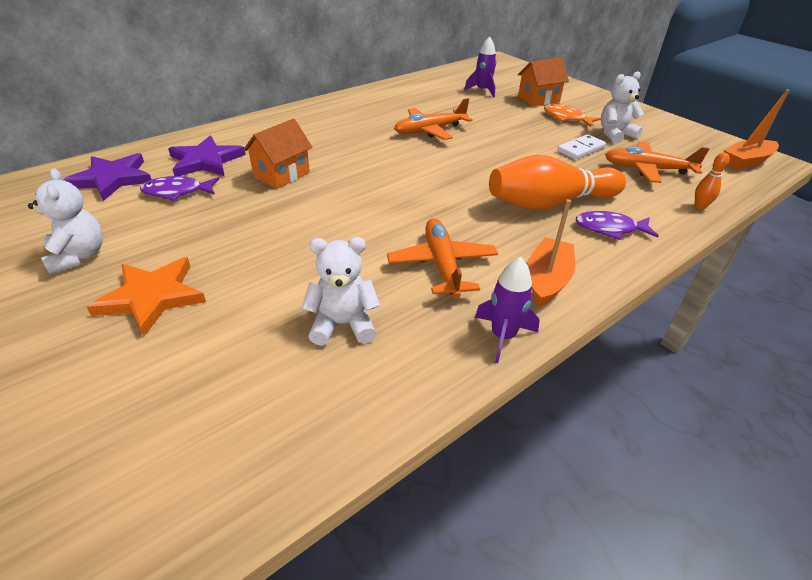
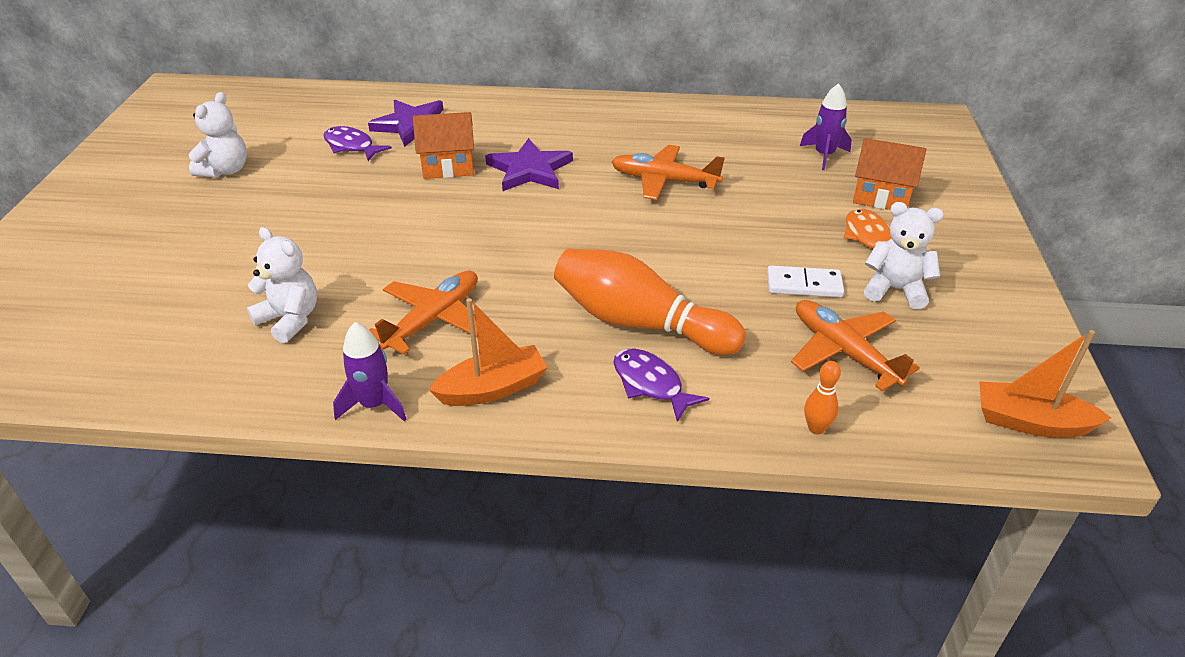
camera: 45 degrees right, 0 degrees up
purple star [63,153,152,201] -> purple star moved to [485,138,573,191]
orange star [87,257,206,336] -> none

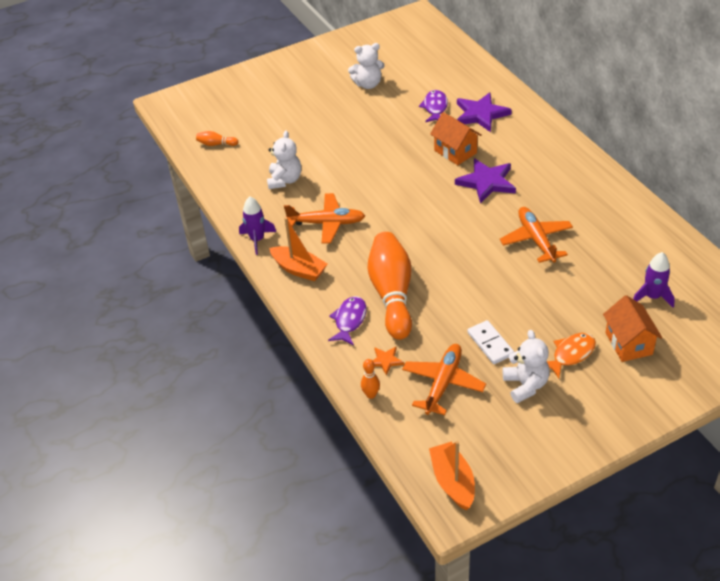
camera: 60 degrees right, 5 degrees up
none -> orange bowling pin [196,131,238,146]
none -> orange star [372,347,404,376]

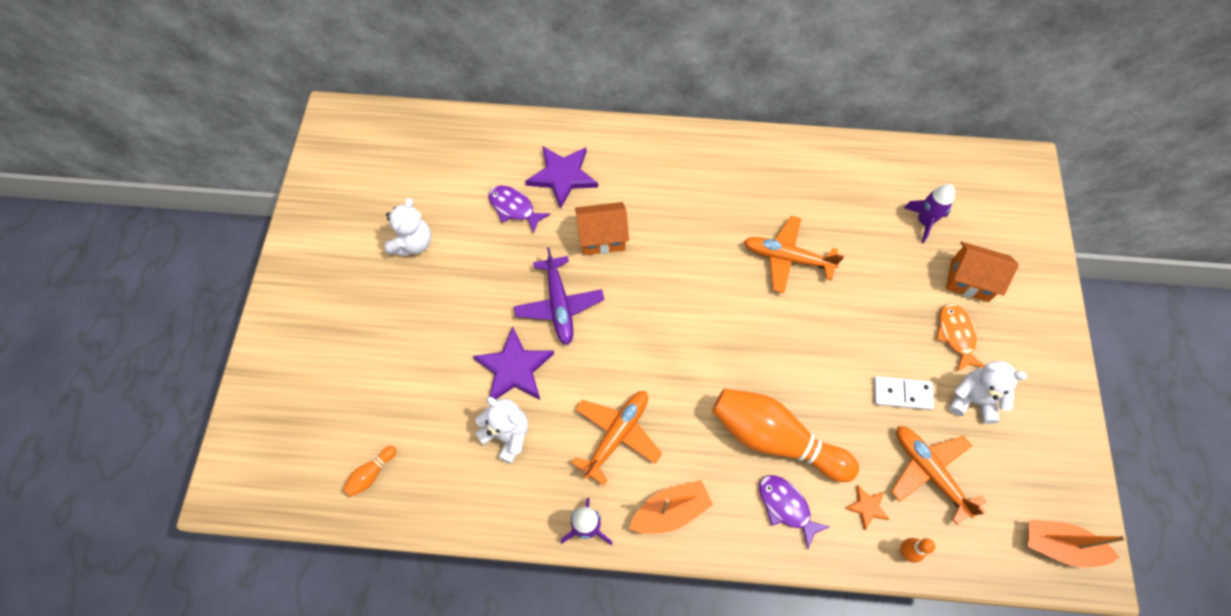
camera: 60 degrees left, 20 degrees up
purple star [455,158,516,203] -> purple star moved to [473,326,554,400]
none -> purple plane [514,247,604,345]

